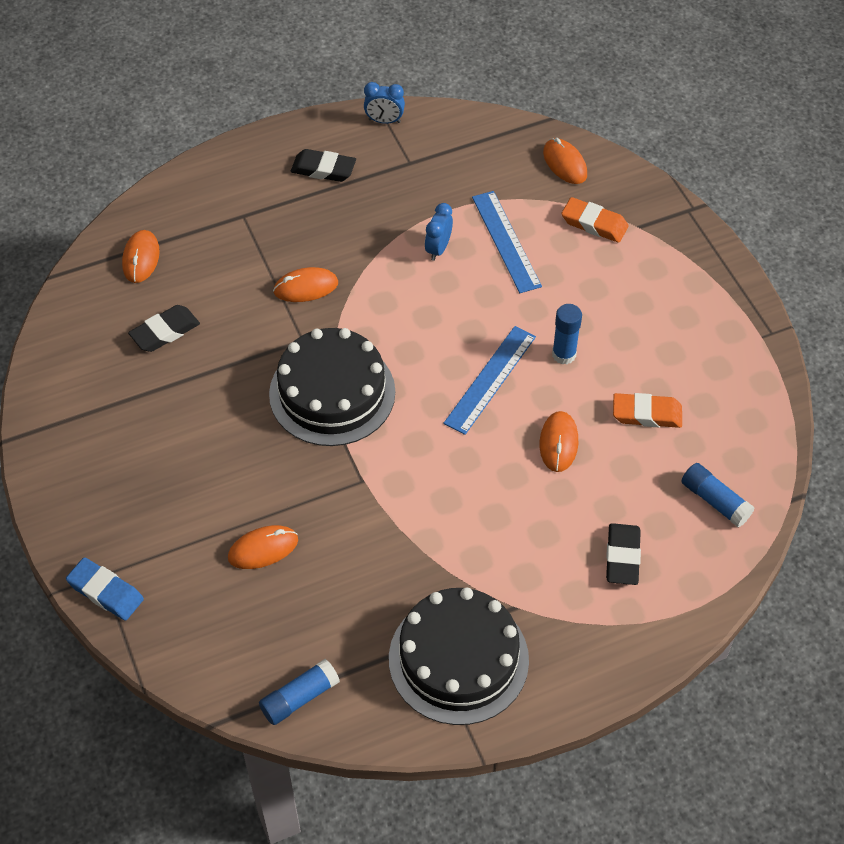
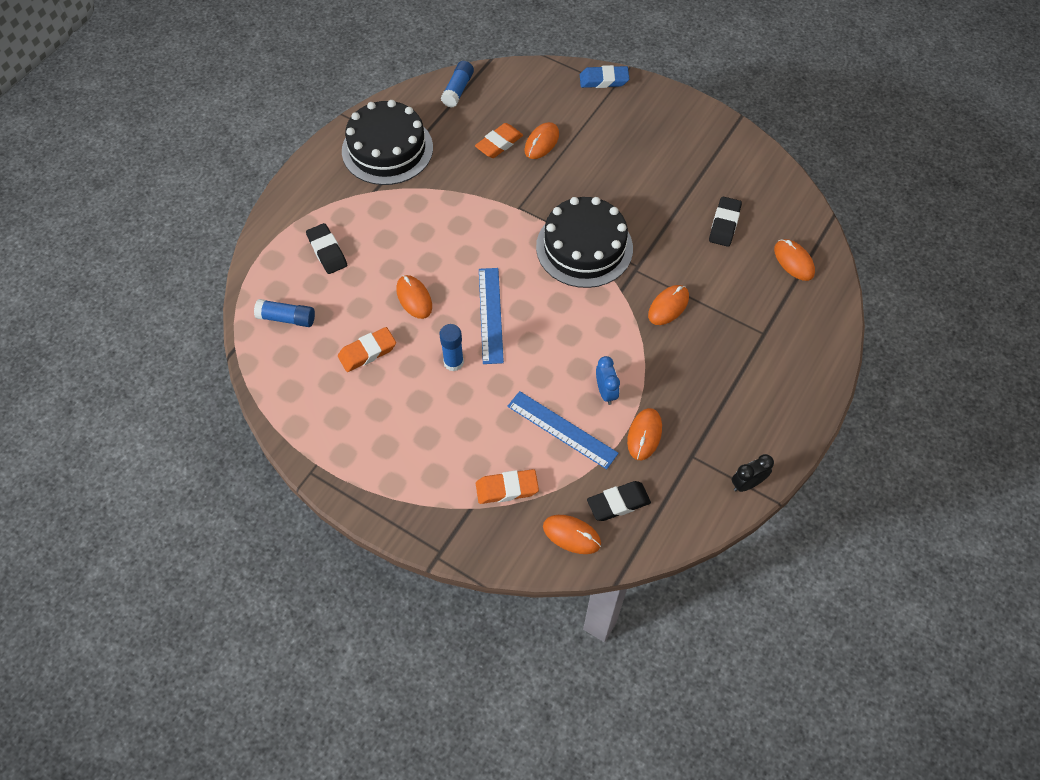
camera: 145 degrees right, 5 degrees up
black eraser [291,149,356,182] -> black eraser moved to [587,481,651,521]
blue clock [364,82,405,124] -> black clock [732,454,774,492]
none -> orange eraser [475,123,523,158]
none -> orange mouse [627,408,662,460]

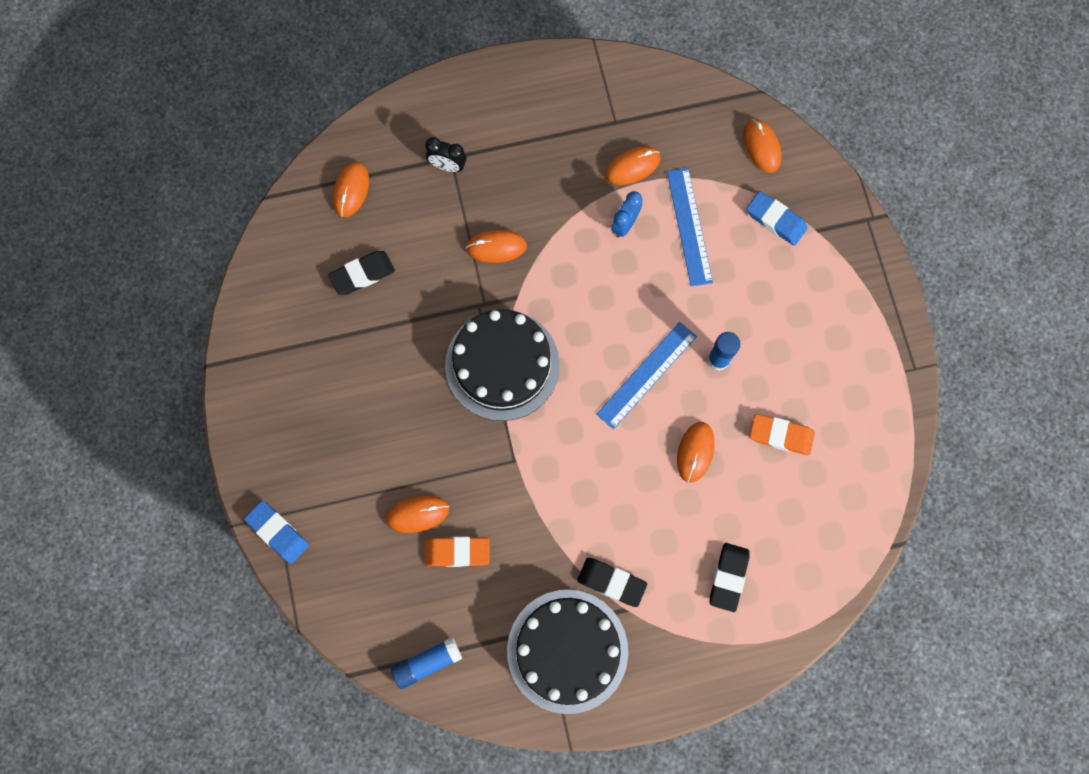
camera: 135 degrees left, 15 degrees up
blue glue stick [254,299,315,327] -> none
orange eraser [476,469,539,504] -> blue eraser [746,191,808,246]
black eraser [587,481,651,521] -> black eraser moved to [577,558,647,607]
black clock [732,454,774,492] -> black clock moved to [425,137,467,172]

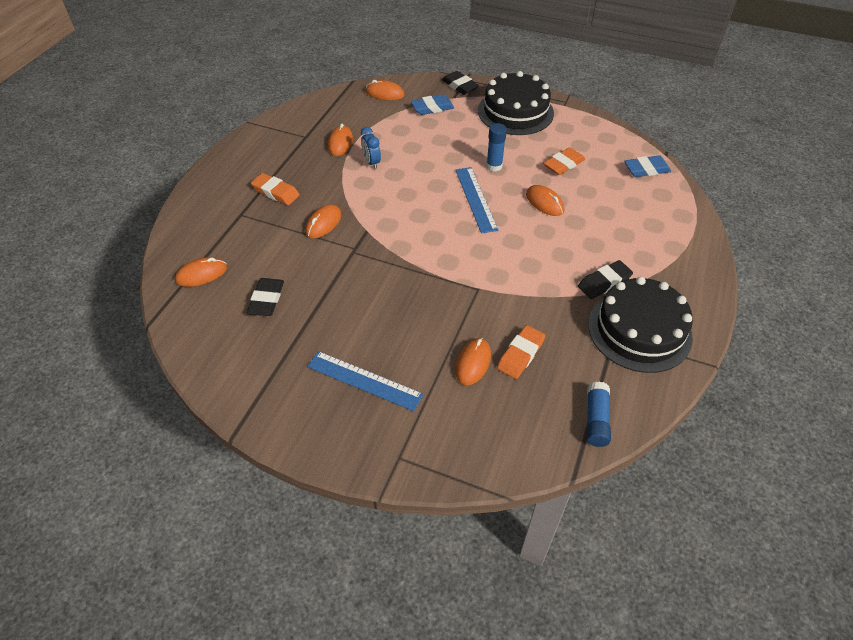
camera: 55 degrees left, 25 degrees down
blue eraser [244,501,309,564] -> blue eraser moved to [624,155,671,177]
orange mouse [333,162,369,217] -> orange mouse turned 75 degrees counterclockwise [175,257,227,287]
black clock [425,137,467,172] -> none
black cake [445,309,560,421] -> black cake moved to [478,71,554,135]
blue ruler [667,168,713,287] -> blue ruler moved to [307,351,424,411]
black eraser [710,543,750,612] -> black eraser moved to [442,71,479,95]
none -> orange eraser [251,173,300,205]

